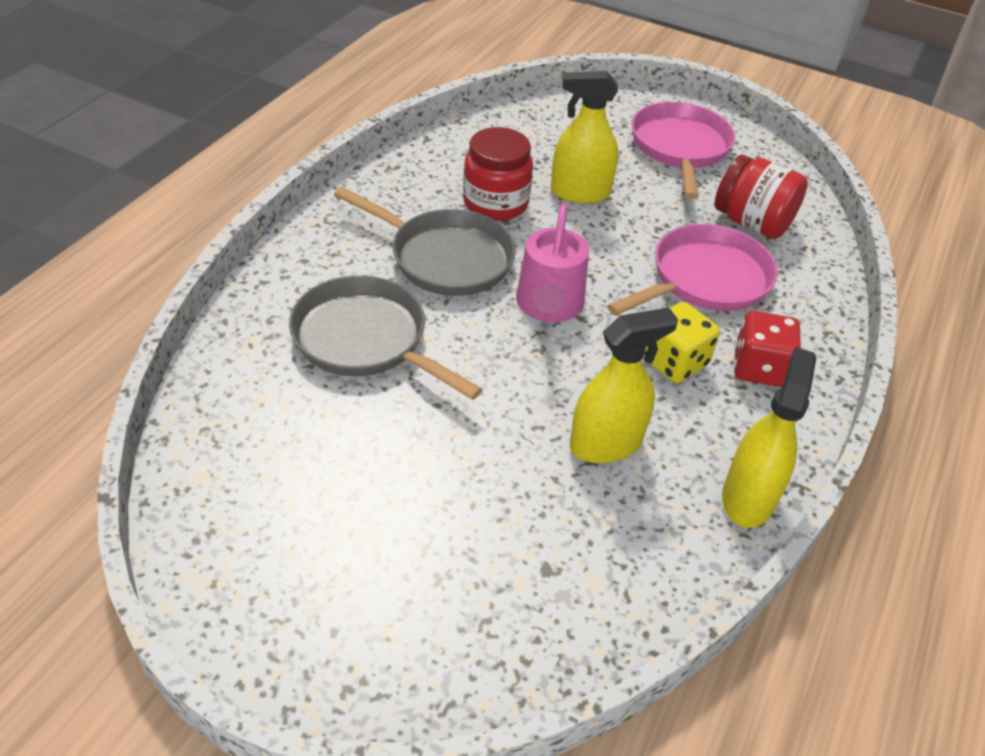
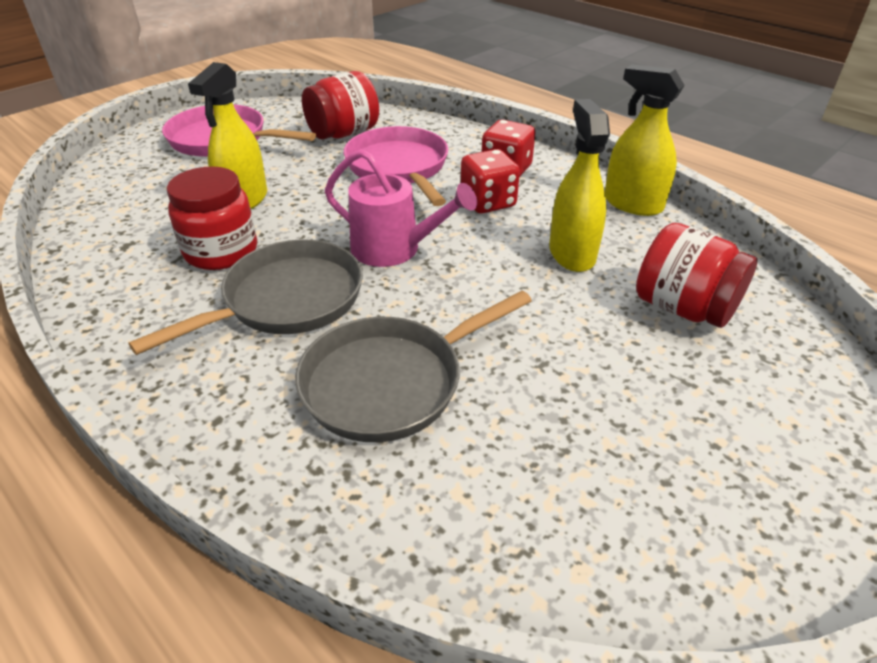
camera: 70 degrees left, 5 degrees down
yellow dice [643,302,720,383] -> red dice [461,149,520,214]
none -> red jar [636,223,757,328]

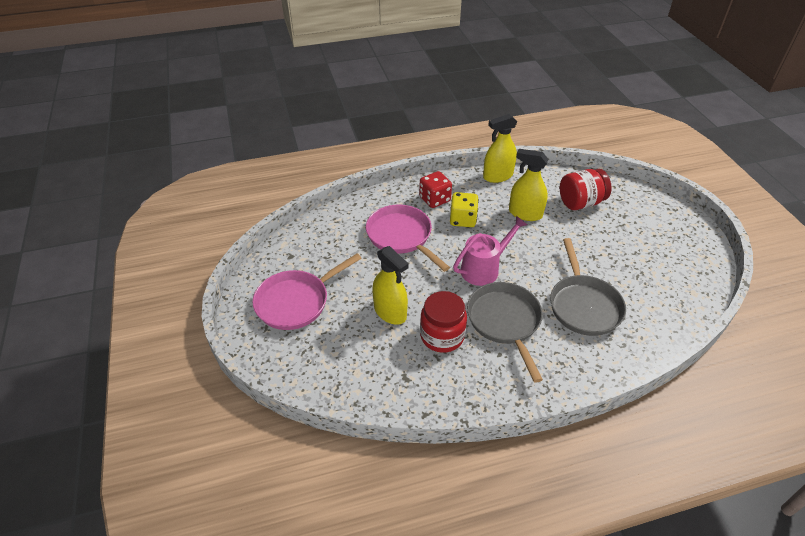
camera: 60 degrees left, 5 degrees up
red jar [302,71,379,140] -> none
pink pan [344,126,448,206] -> pink pan turned 45 degrees clockwise [366,205,450,272]
red dice [461,149,520,214] -> yellow dice [450,192,479,227]

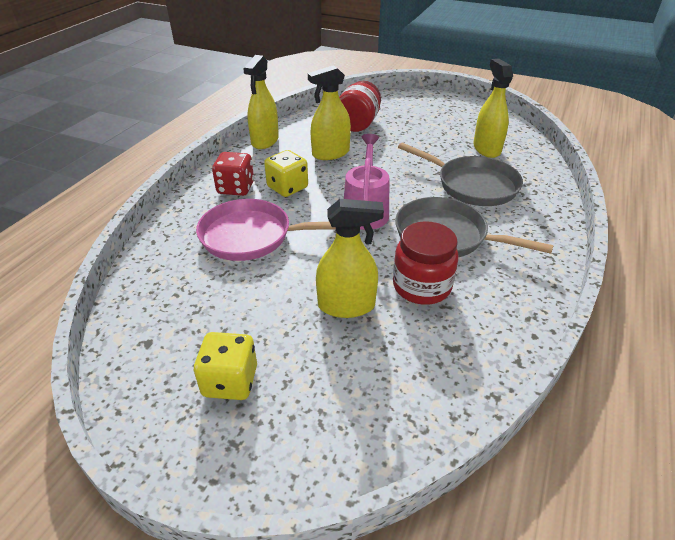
camera: 50 degrees left, 5 degrees down
pink pan [253,253,362,330] -> yellow dice [194,332,257,400]
none -> yellow spray bottle [473,59,513,158]

